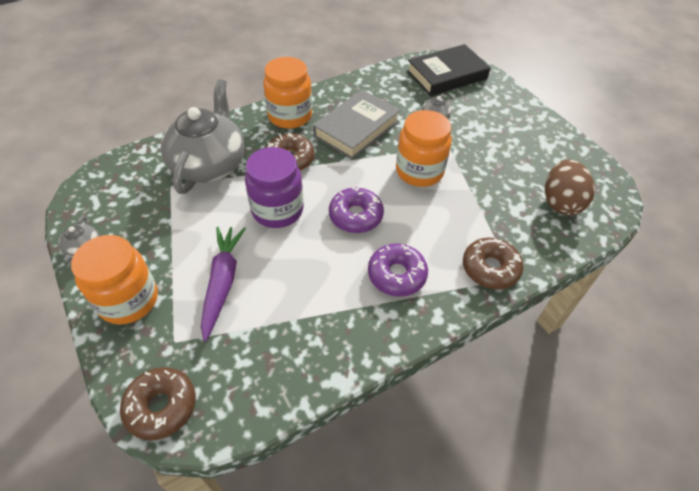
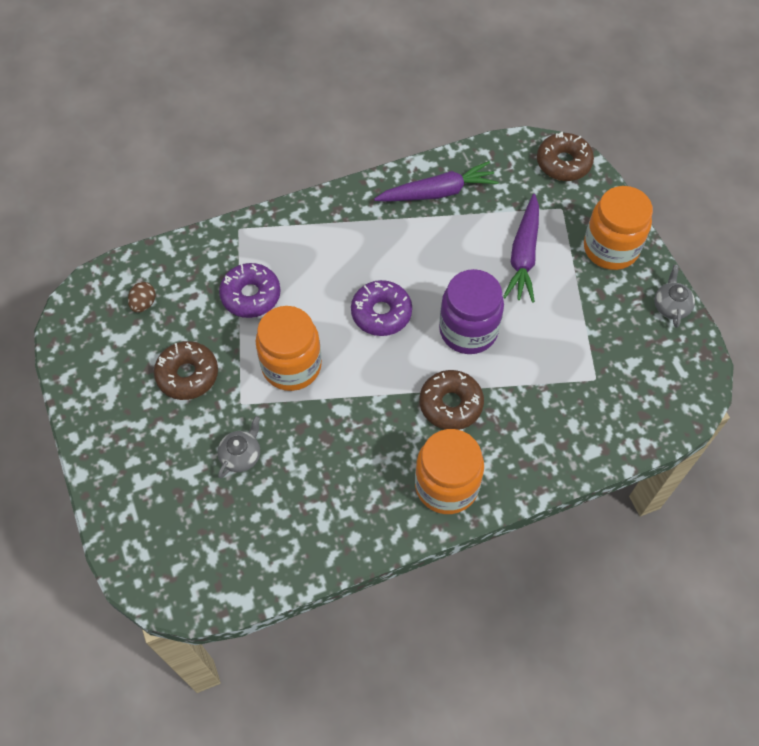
camera: 170 degrees left, 10 degrees up
grey teapot [161,79,244,194] -> none
grey book [313,90,401,160] -> none
purple donut [368,243,428,297] -> purple donut moved to [219,263,281,318]
black book [407,44,491,96] -> none
brown donut [463,238,524,290] -> brown donut moved to [154,341,218,400]
brown egg [545,159,595,215] -> brown egg [128,282,156,313], size x0.49
none -> purple carrot [374,161,499,202]

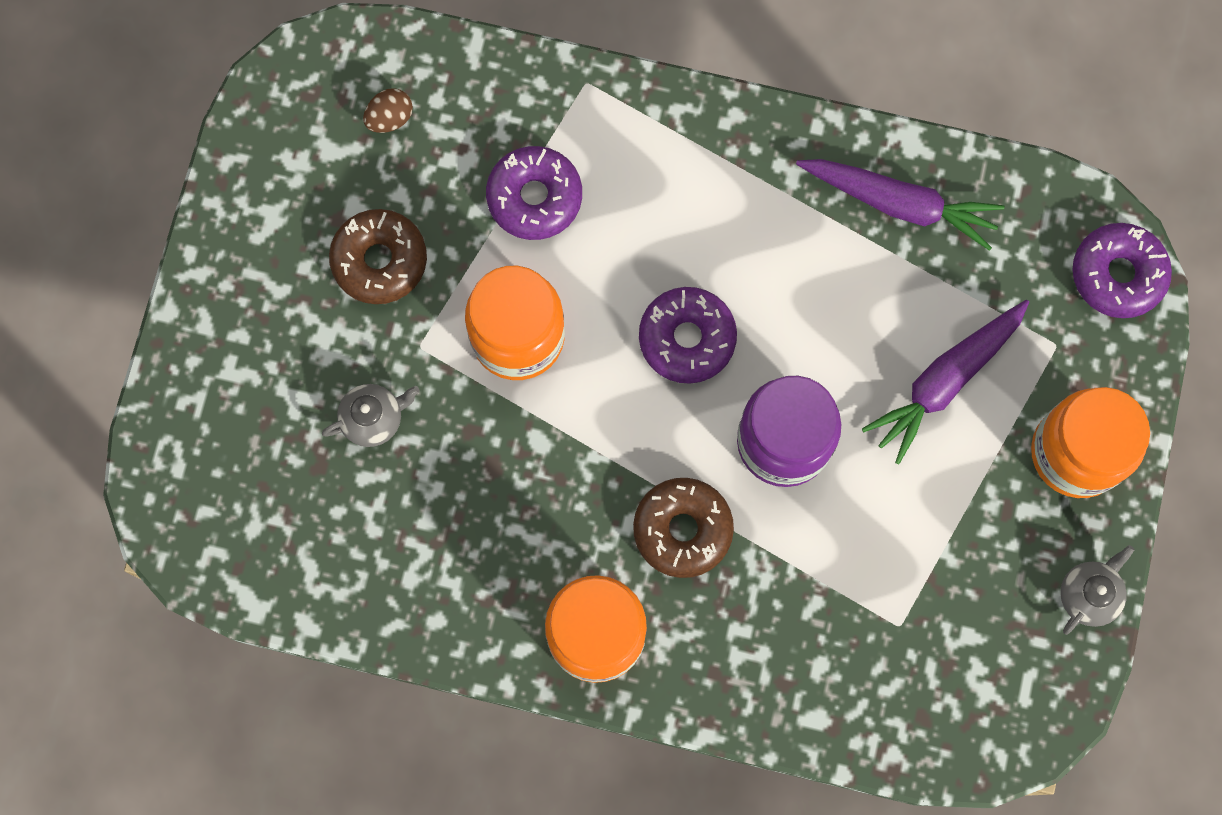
camera: 35 degrees right, 15 degrees up
brown donut [537,132,594,181] -> purple donut [1073,223,1172,318]

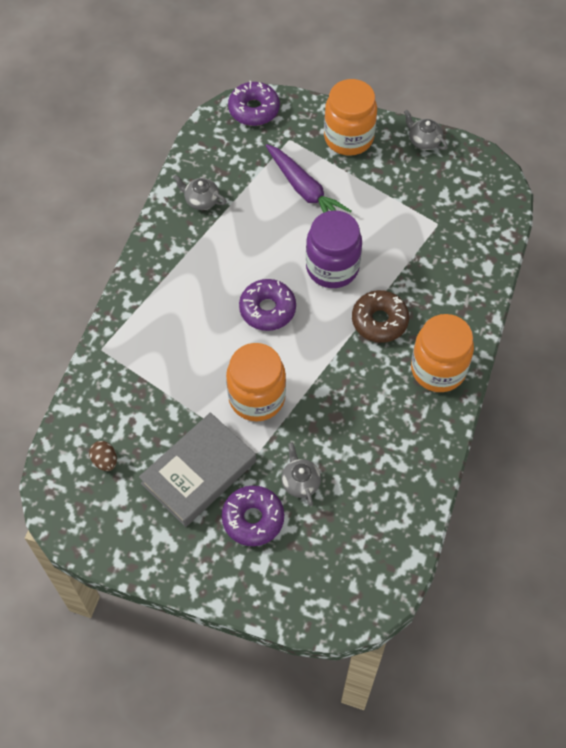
camera: 85 degrees left, 15 degrees down
brown donut [329,209,427,304] -> grey book [139,412,256,527]
purple donut [486,146,582,240] -> purple donut moved to [222,485,284,546]
purple carrot [796,159,1004,251] -> grey teapot [173,175,227,210]

